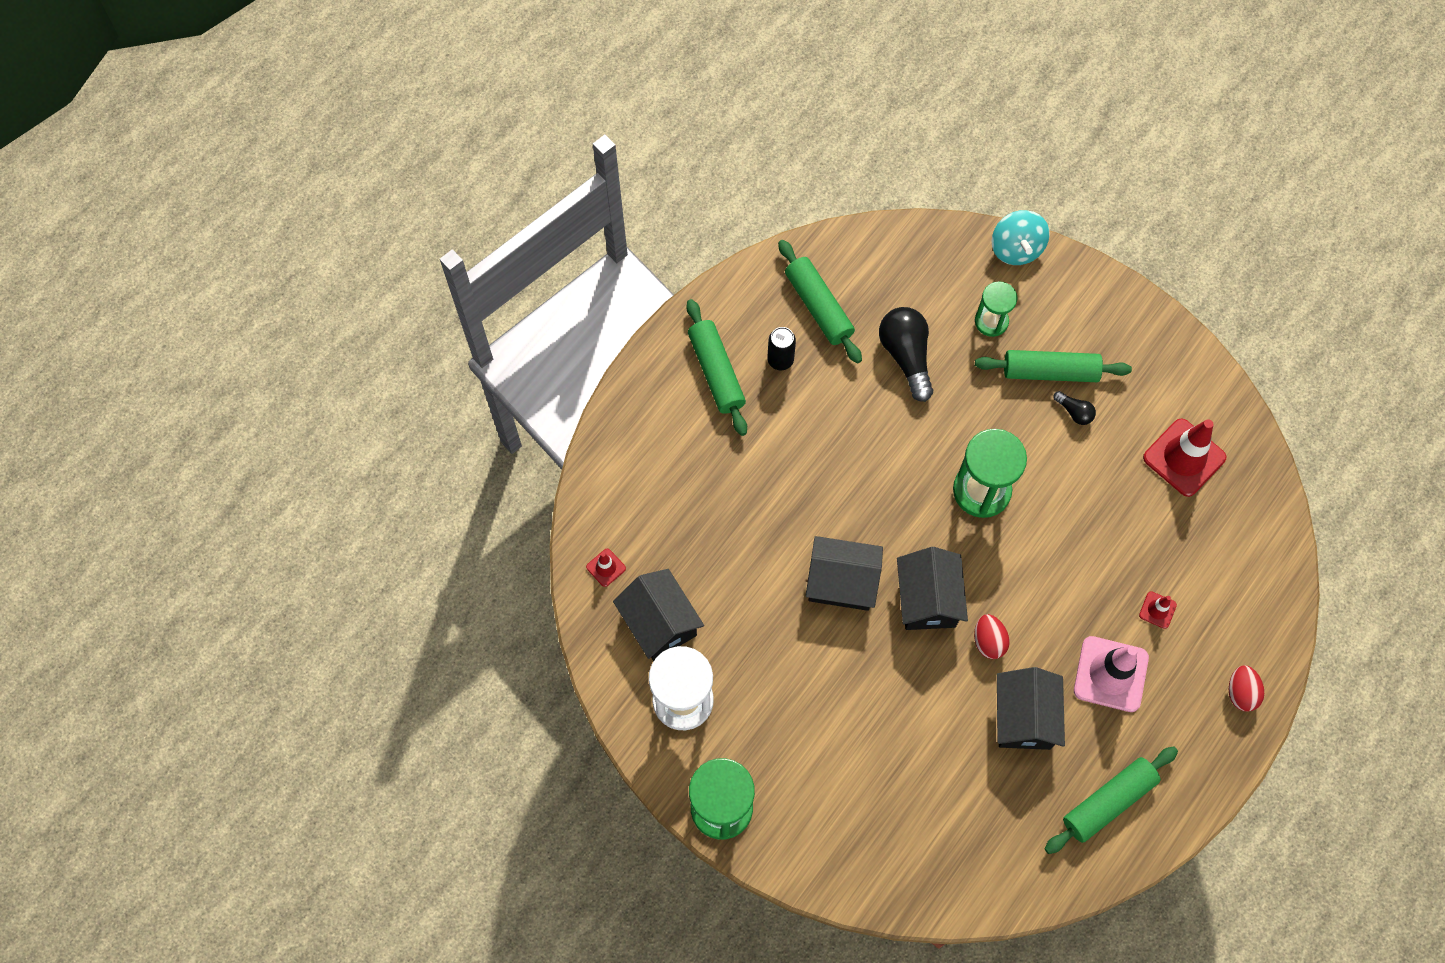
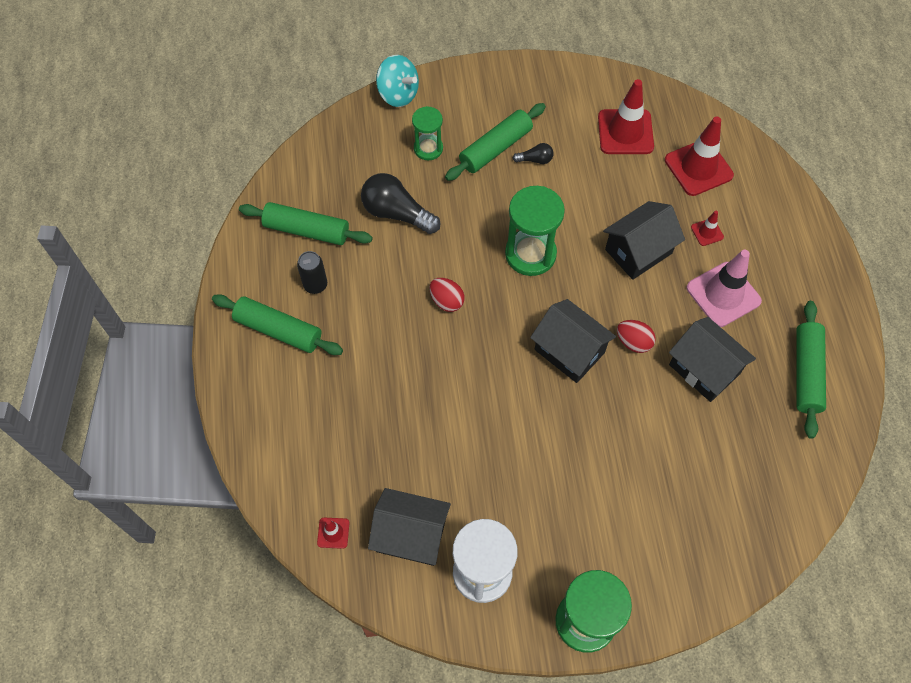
camera: 45 degrees left, 5 degrees down
black house [805,536,883,611] -> black house moved to [603,201,685,280]
red egg [1229,665,1264,712] -> red egg moved to [430,278,465,312]
none -> red traffic cone [665,116,734,196]

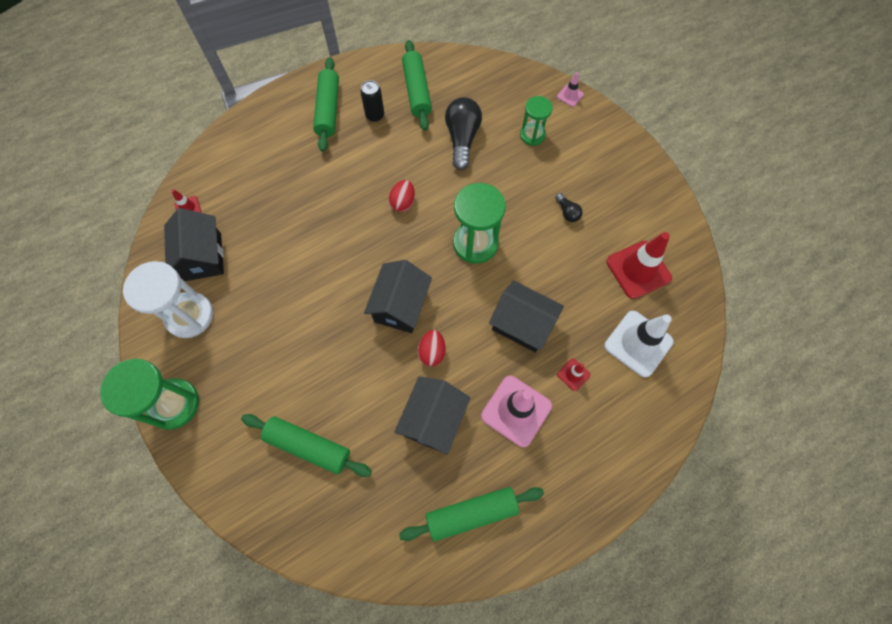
camera: 65 degrees right, 5 degrees up
turquoise spinning top [376,55,419,107] -> pink traffic cone [557,72,584,107]
green rolling pin [445,103,546,181] -> green rolling pin moved to [241,414,372,477]
red traffic cone [665,116,734,196] -> white traffic cone [604,311,674,377]

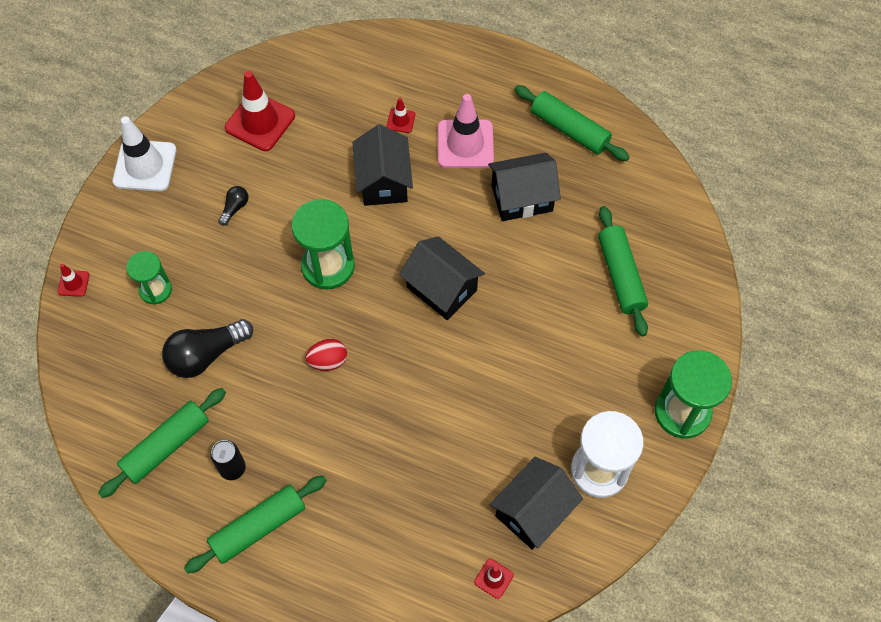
camera: 125 degrees left, 5 degrees down
black house [364,260,432,333] -> black house turned 60 degrees clockwise [399,236,485,320]
red egg [418,330,446,367] -> none
pink traffic cone [557,72,584,107] -> red traffic cone [58,264,89,297]
white traffic cone [604,311,674,377] -> white traffic cone moved to [113,116,176,191]

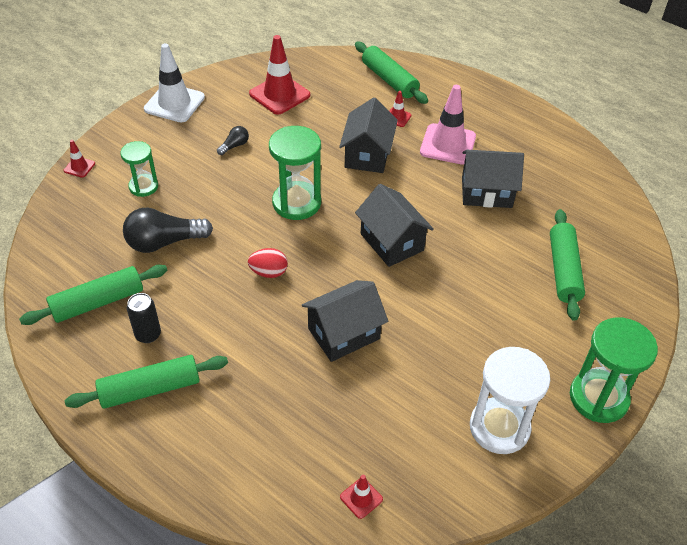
camera: 15 degrees right, 15 degrees down
black house [490,457,583,550] -> black house moved to [302,280,389,362]
green rolling pin [514,85,630,161] -> green rolling pin moved to [355,42,428,104]

